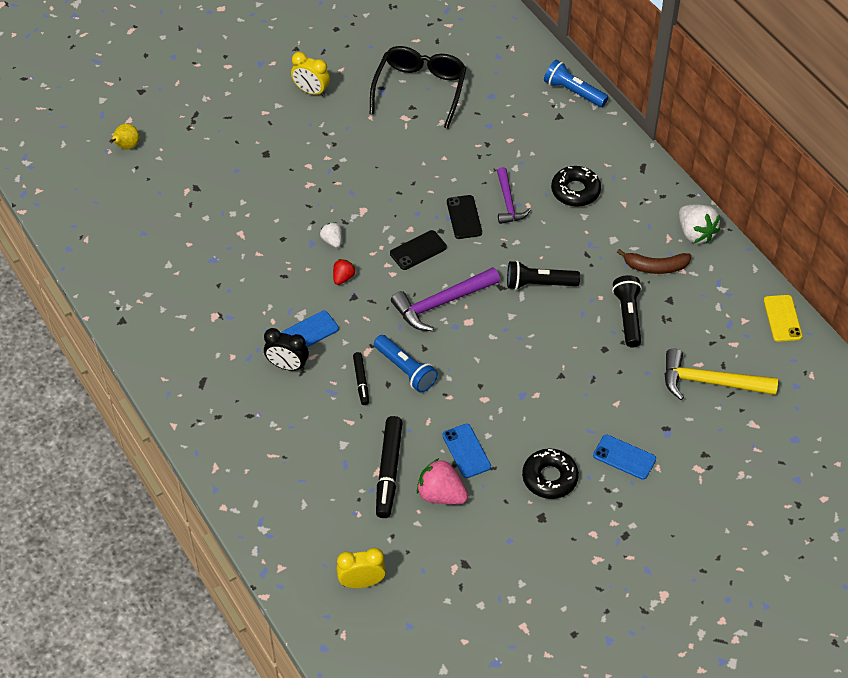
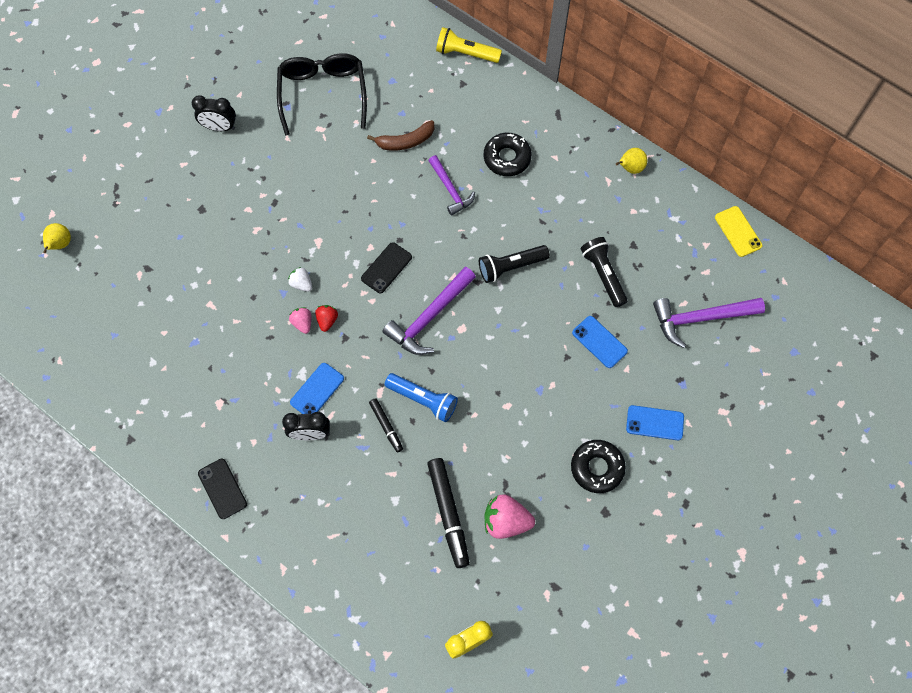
camera: 20 degrees left, 15 degrees up
yellow clock [291,52,330,97] -> black clock [192,95,236,131]
blue phone [442,424,491,478] -> blue phone moved to [572,316,628,368]
black phone [447,195,482,239] -> black phone moved to [198,459,247,519]
blue flashlight [544,60,608,107] -> yellow flashlight [436,27,502,63]
brown banana [617,249,692,274] -> brown banana moved to [367,120,434,151]
yellow hammer [664,348,778,400] -> purple hammer [653,298,765,348]
white strawberry [679,205,720,244] -> yellow pear [616,148,647,174]
none -> pink strawberry [289,307,311,334]

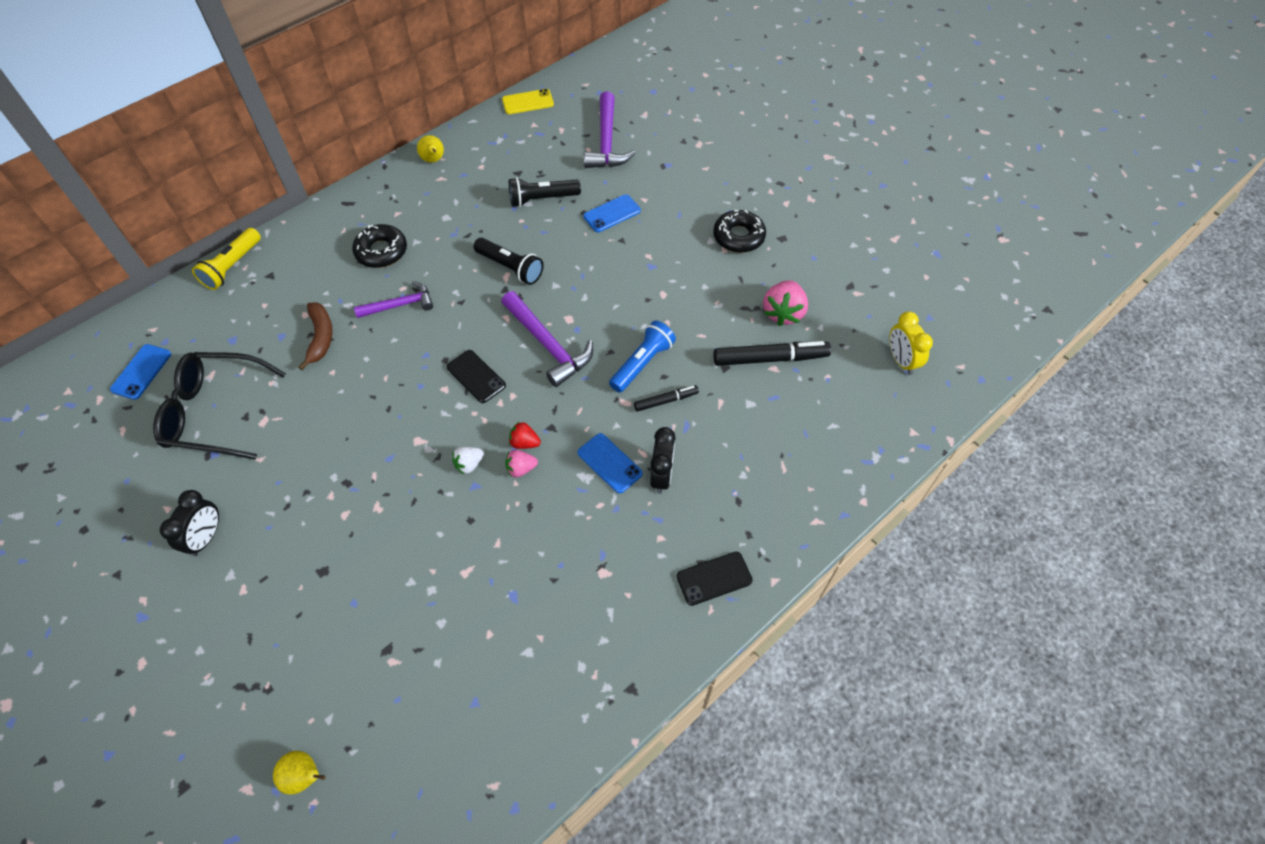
camera: 80 degrees left, 10 degrees down
black flashlight [479,245,550,283] -> black flashlight turned 45 degrees counterclockwise [474,238,543,285]
blue phone [626,405,684,440] -> blue phone moved to [110,344,171,400]

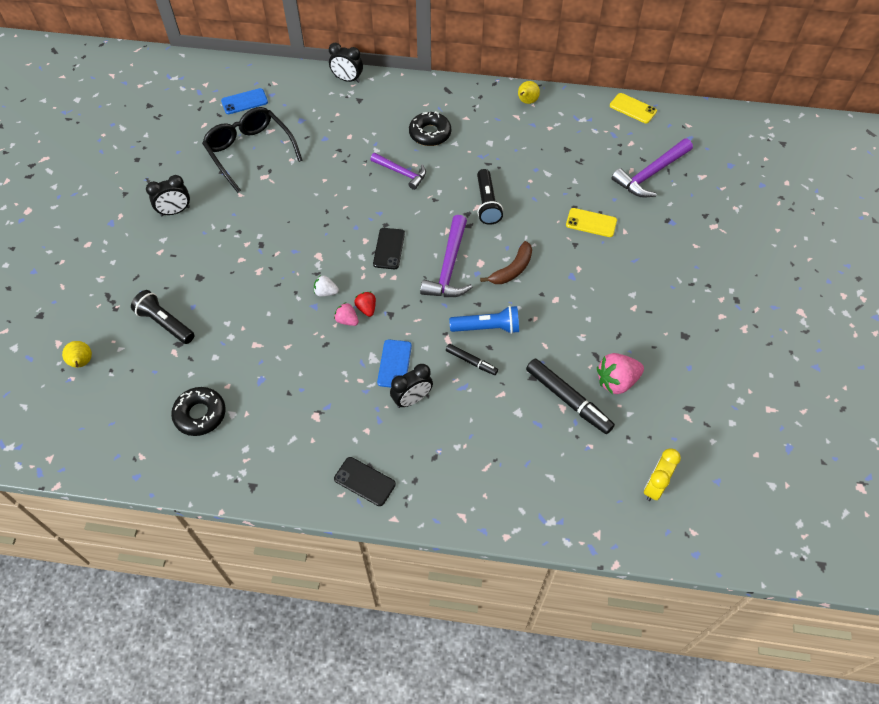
camera: 50 degrees right, 0 degrees up
yellow flashlight [192,228,261,290] -> black clock [329,43,363,83]
brown banana [298,302,333,370] -> brown banana moved to [480,241,532,284]
black flashlight [509,177,581,207] -> black flashlight moved to [131,290,194,344]
blue phone [583,194,641,232] -> yellow phone [566,208,617,237]
black donut [713,210,766,253] -> black donut moved to [171,387,226,436]

